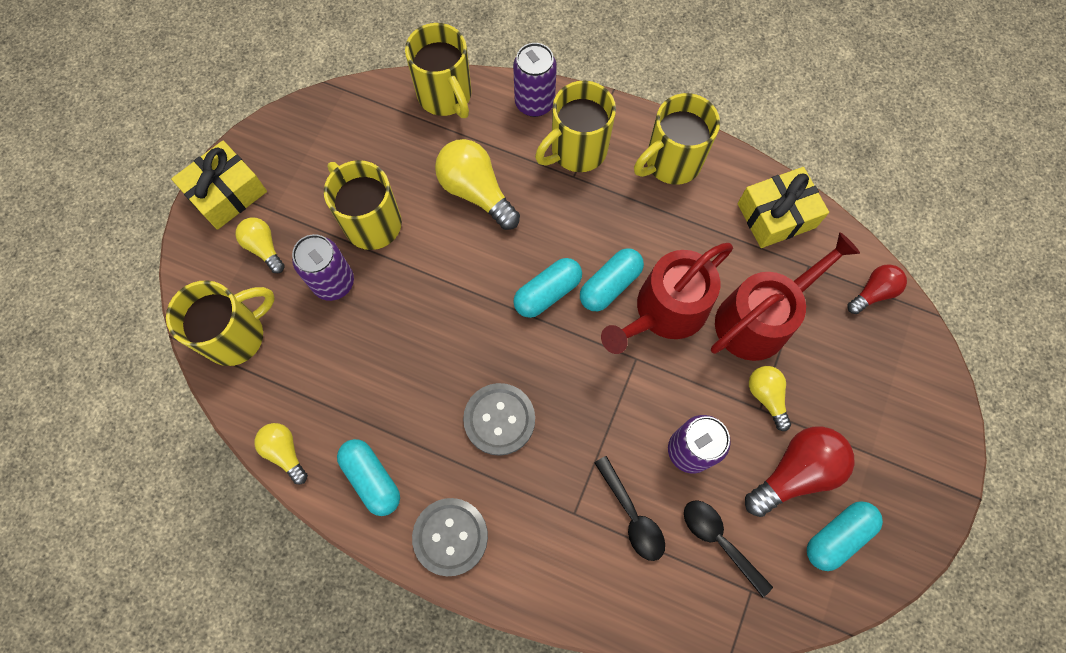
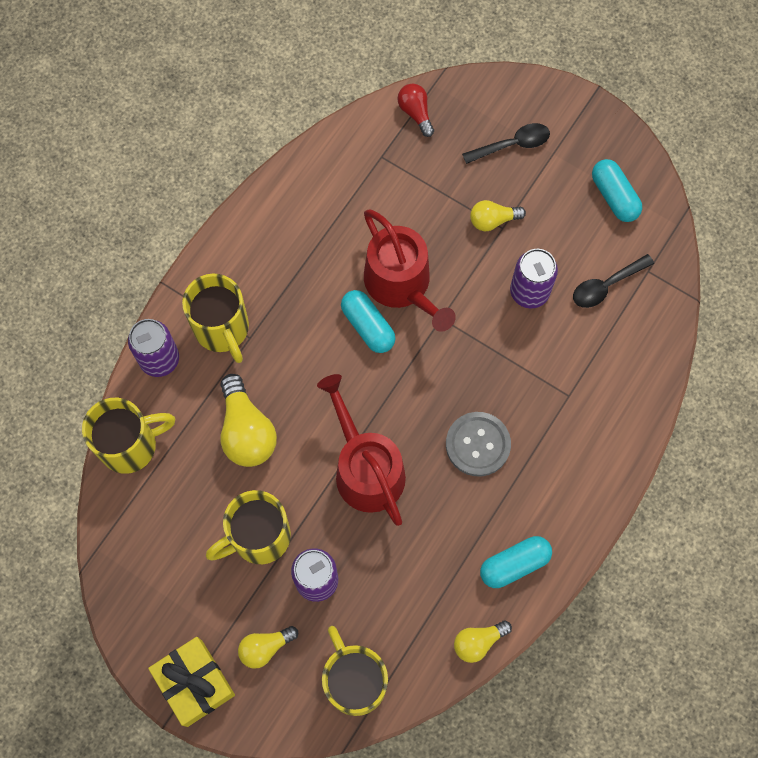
camera: 80 degrees left, 0 degrees up
grey button [412,498,488,576] -> none
yellow light bulb [435,139,520,230] -> yellow light bulb turned 75 degrees counterclockwise [220,374,277,467]
turquoise capsule [513,258,582,318] -> none
black spoon [594,456,665,561] -> black spoon moved to [462,123,550,164]
yellow mug [634,93,720,185] -> none
red watering can [711,232,860,361] -> red watering can moved to [317,374,406,526]
yellow gift [737,167,829,248] -> none
red light bulb [745,426,854,517] -> none

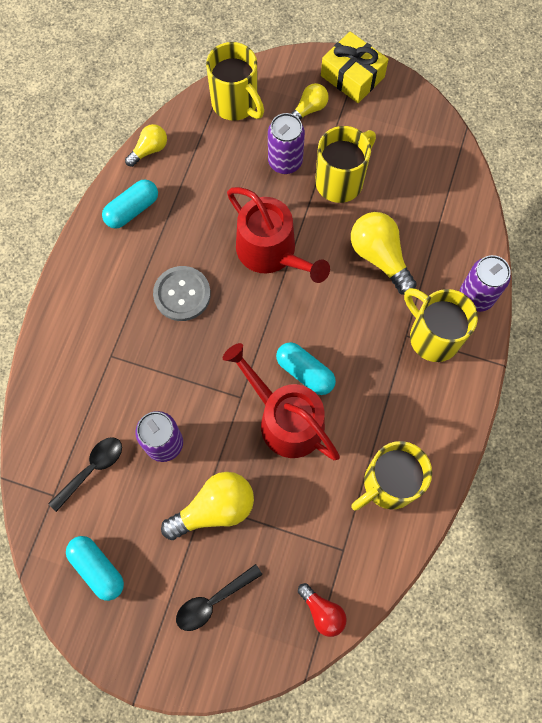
camera: 165 degrees right, 0 degrees up
yellow mug [82,398,175,474] -> yellow mug moved to [351,441,432,511]
yellow light bulb [470,200,526,231] -> yellow light bulb [161,472,254,540], size x1.70

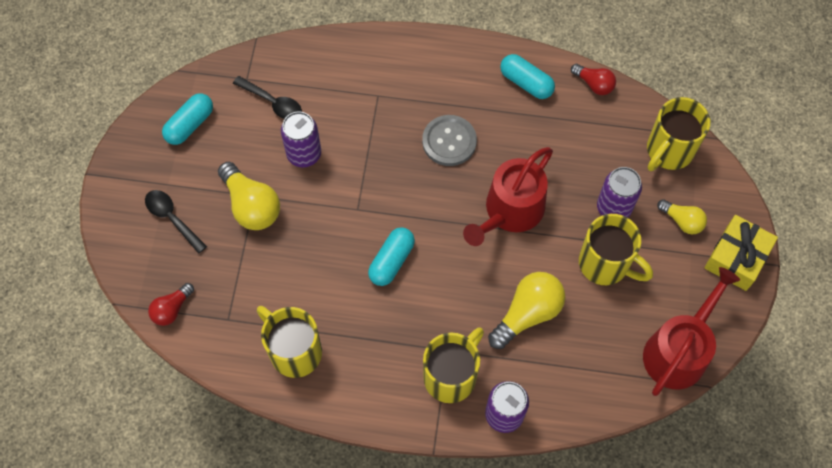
camera: 80 degrees right, 5 degrees down
yellow light bulb [125,124,167,167] -> red light bulb [571,64,616,95]
red watering can [223,343,340,460] -> red watering can moved to [643,267,740,396]

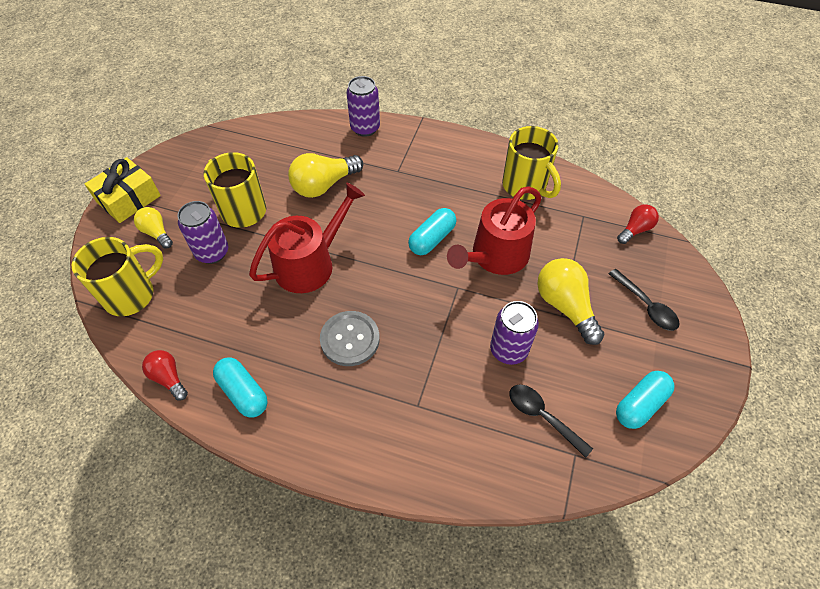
camera: 170 degrees left, 10 degrees down
yellow mug [423,327,484,403] -> none
red watering can [643,267,740,396] -> red watering can moved to [447,186,542,275]

